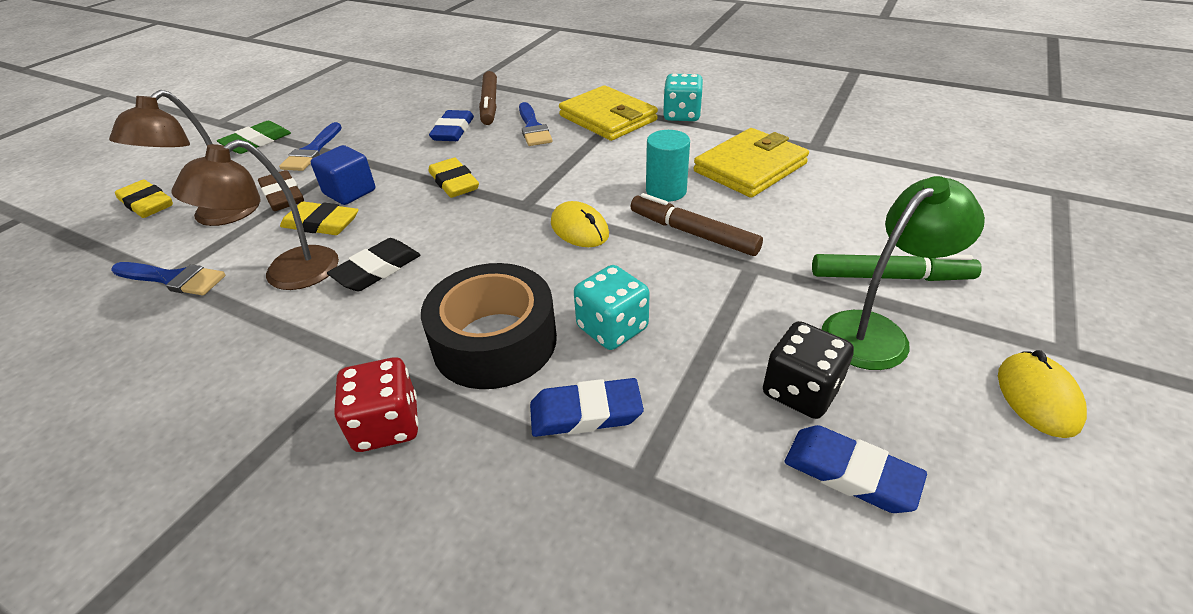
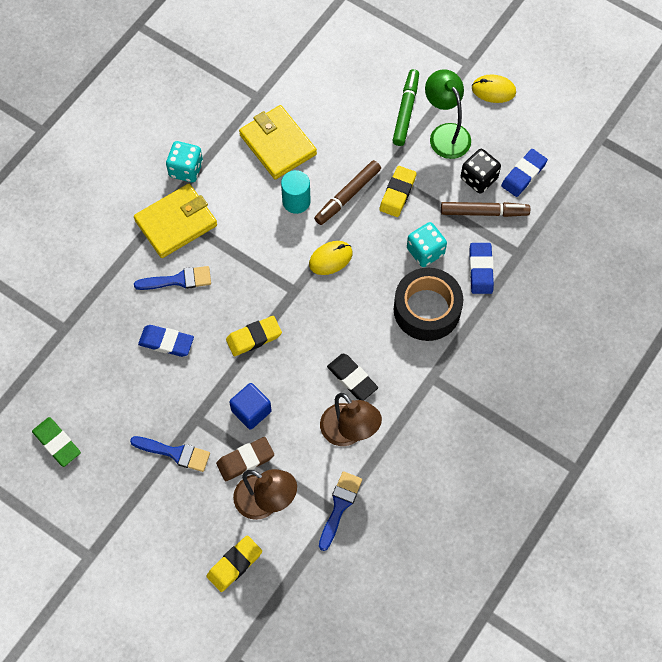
camera: 85 degrees left, 25 degrees up
green eraser [217,121,291,154] -> green eraser moved to [32,417,81,467]
yellow eraser [280,201,359,235] -> yellow eraser moved to [379,166,417,217]
red dice [334,357,419,452] -> none
brown marker [479,71,497,125] -> brown marker moved to [441,202,530,217]

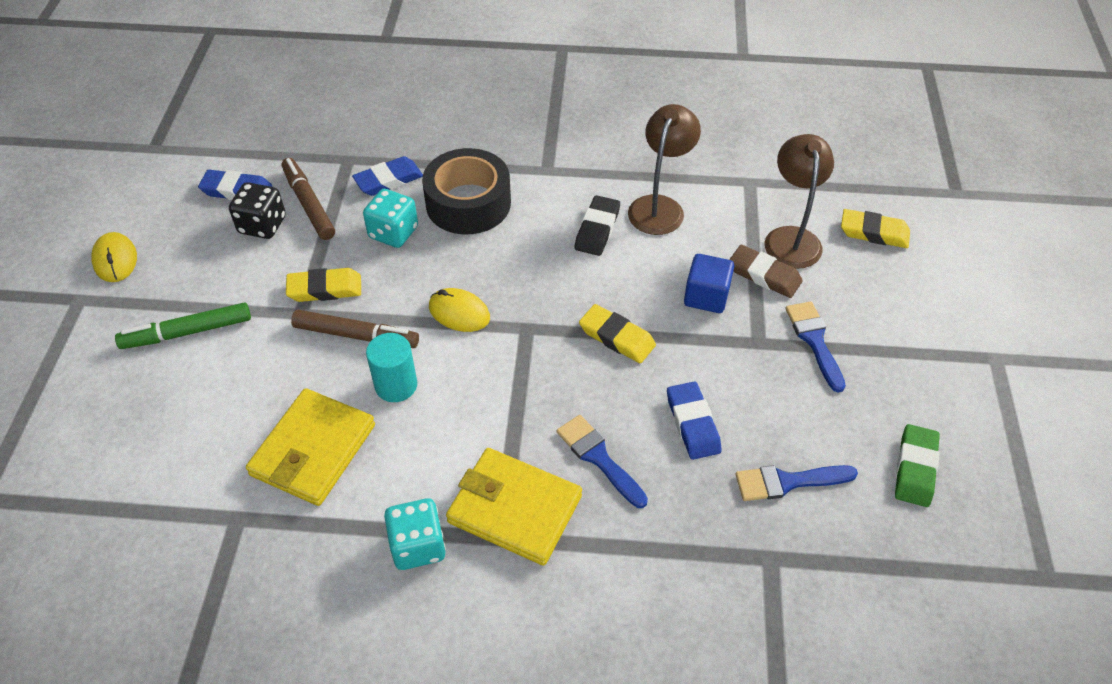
camera: 120 degrees left, 15 degrees down
blue brush [319,471,362,551] -> blue brush moved to [735,465,858,501]
green lamp [425,69,471,159] -> none

